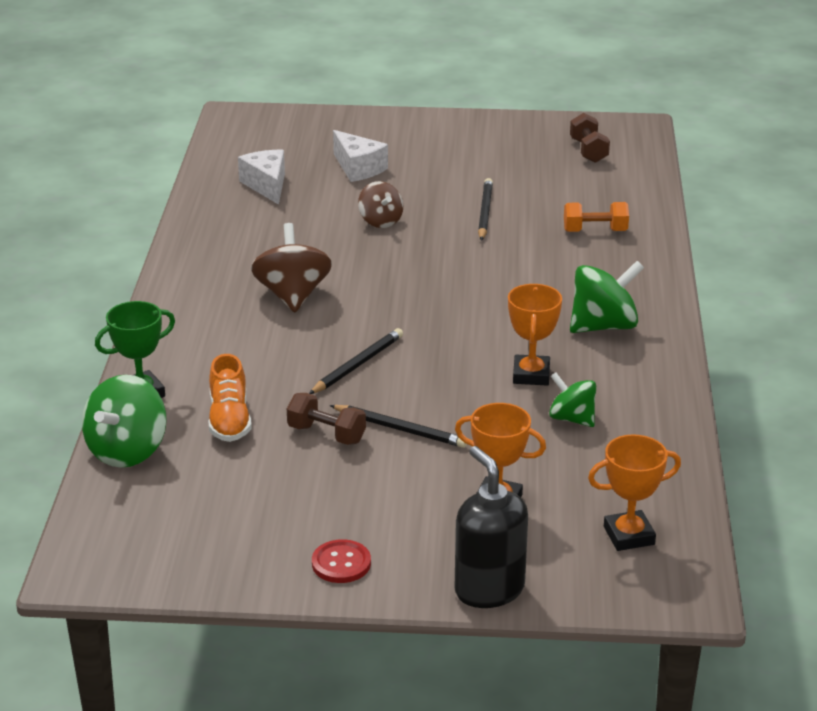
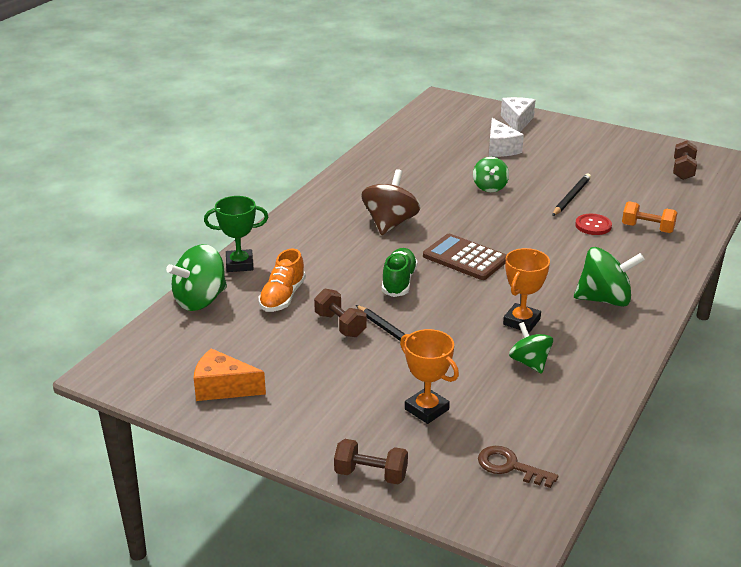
camera: 25 degrees right, 0 degrees up
white cheese [238,150,285,205] -> white cheese moved to [501,97,535,132]
black pencil [309,328,403,394] -> green shoe [382,248,418,297]
red button [312,539,371,583] -> red button moved to [575,214,612,235]
brown spinning top [358,181,403,228] -> green spinning top [473,157,509,192]
black soap dispenser [455,446,528,608] -> brown dumbbell [334,439,408,484]
orange trophy [588,434,681,551] -> brown key [478,446,558,488]
none -> orange cheese [194,348,266,401]
none -> brown calculator [423,234,506,280]

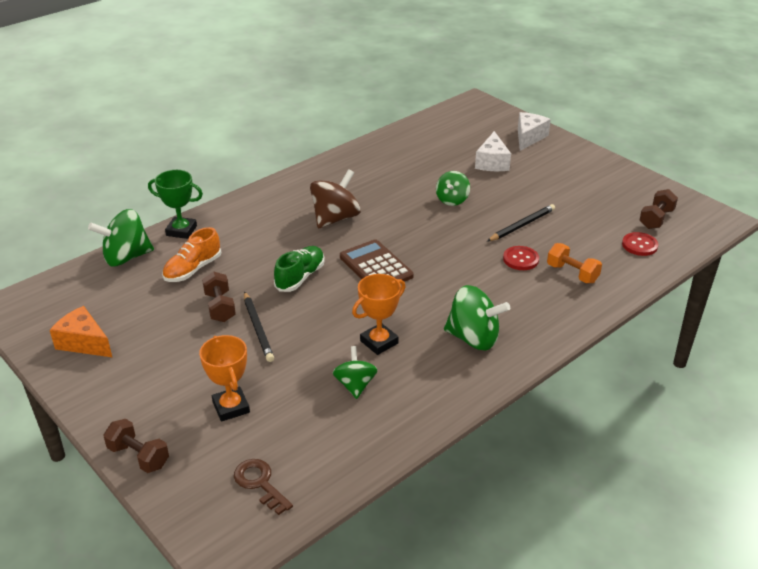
camera: 20 degrees right, 5 degrees up
none -> red button [622,232,658,256]

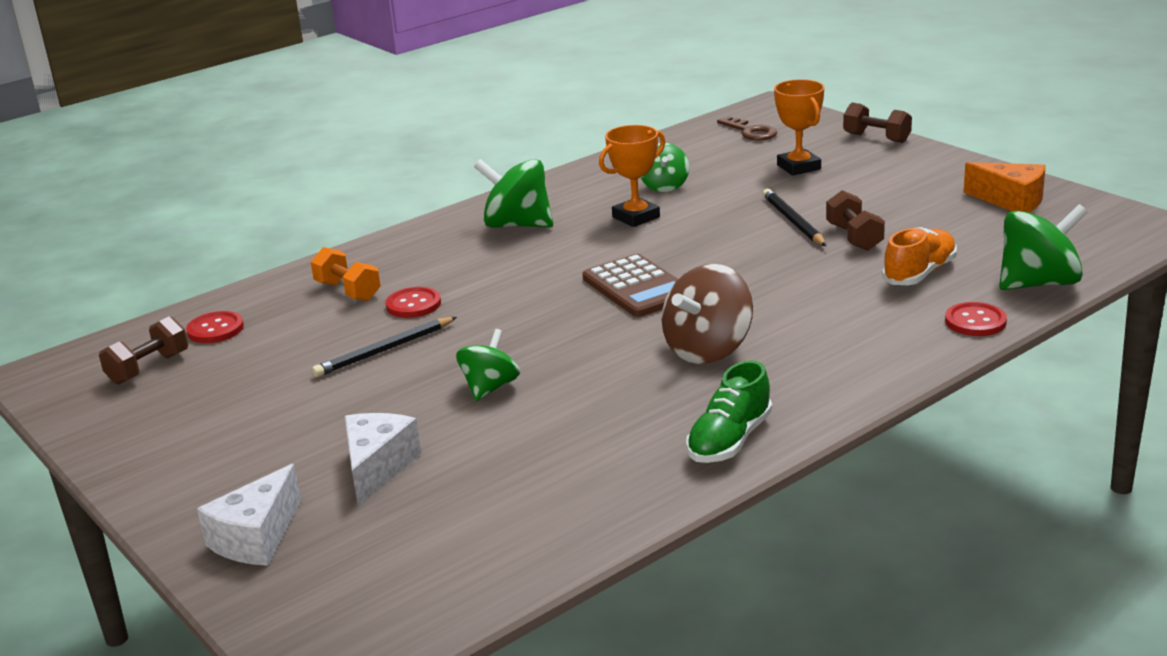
camera: 175 degrees left, 10 degrees down
green trophy [148,170,203,239] -> red button [945,302,1007,336]
green shoe [274,246,325,292] -> green shoe moved to [686,360,772,463]

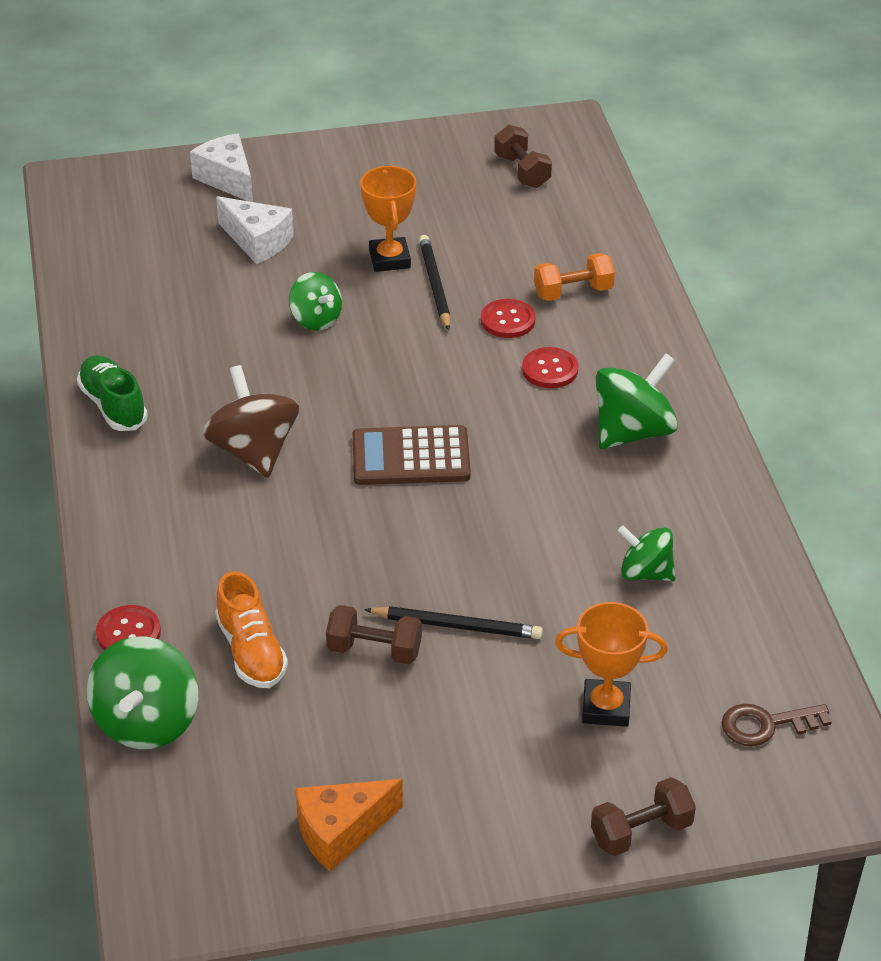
camera: 115 degrees right, 15 degrees up
red button [186,311,244,343] -> red button moved to [522,347,578,388]
orange trophy [599,125,665,227] -> orange trophy moved to [360,166,416,272]

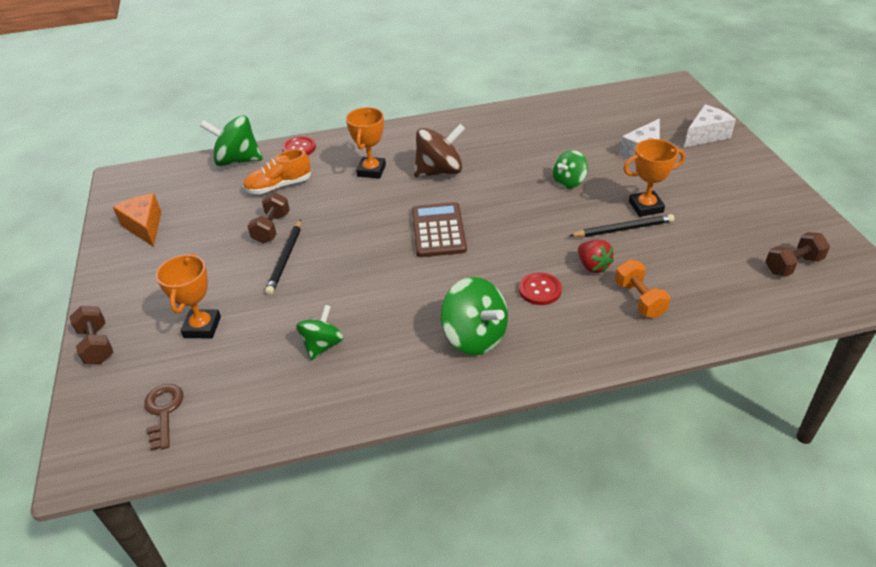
camera: 90 degrees right, 0 degrees up
green shoe [77,355,148,431] -> none
red button [481,299,536,338] -> red strawberry [578,240,614,273]
none -> orange trophy [346,107,386,178]

